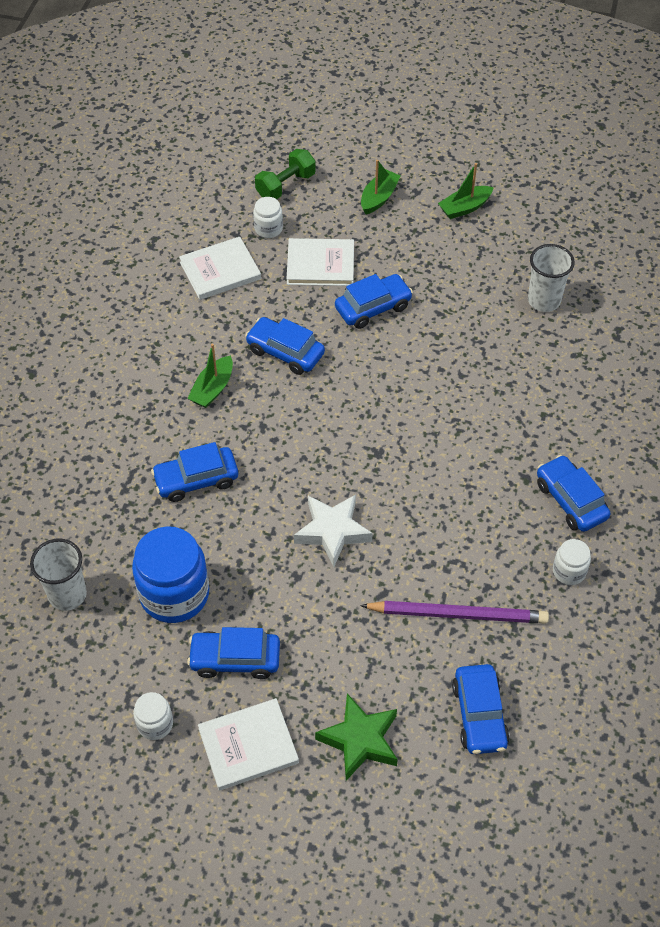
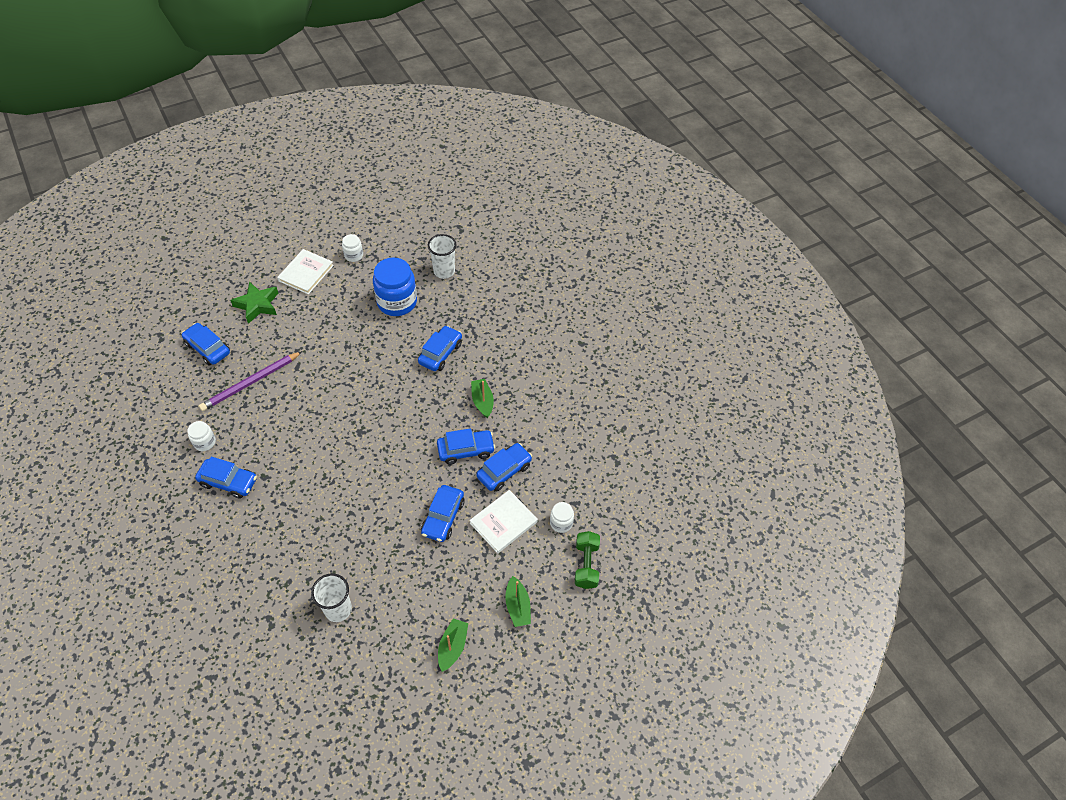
camera: 135 degrees right, 0 degrees up
white book [179,237,261,300] -> none
blue car [187,627,280,679] -> blue car moved to [476,443,532,491]
white star [294,495,373,567] -> none

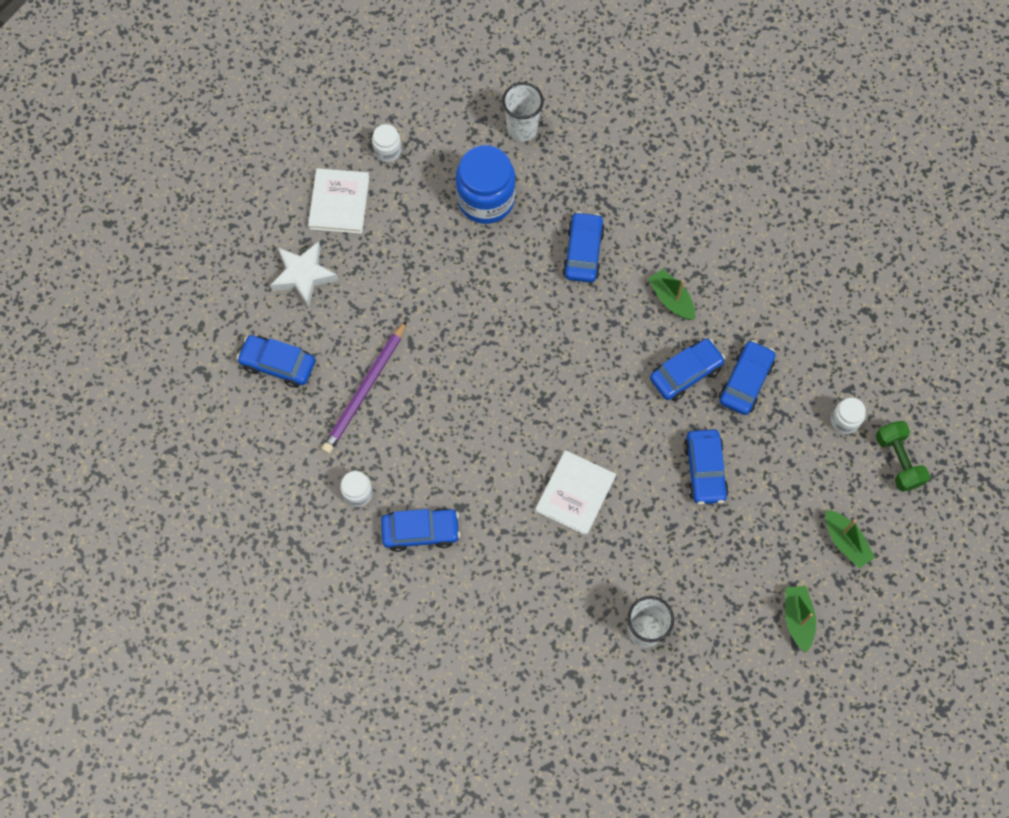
camera: 20 degrees left, 15 degrees up
green star [230,282,278,324] -> white star [270,241,338,308]
white book [469,490,538,553] -> white book moved to [535,450,616,535]

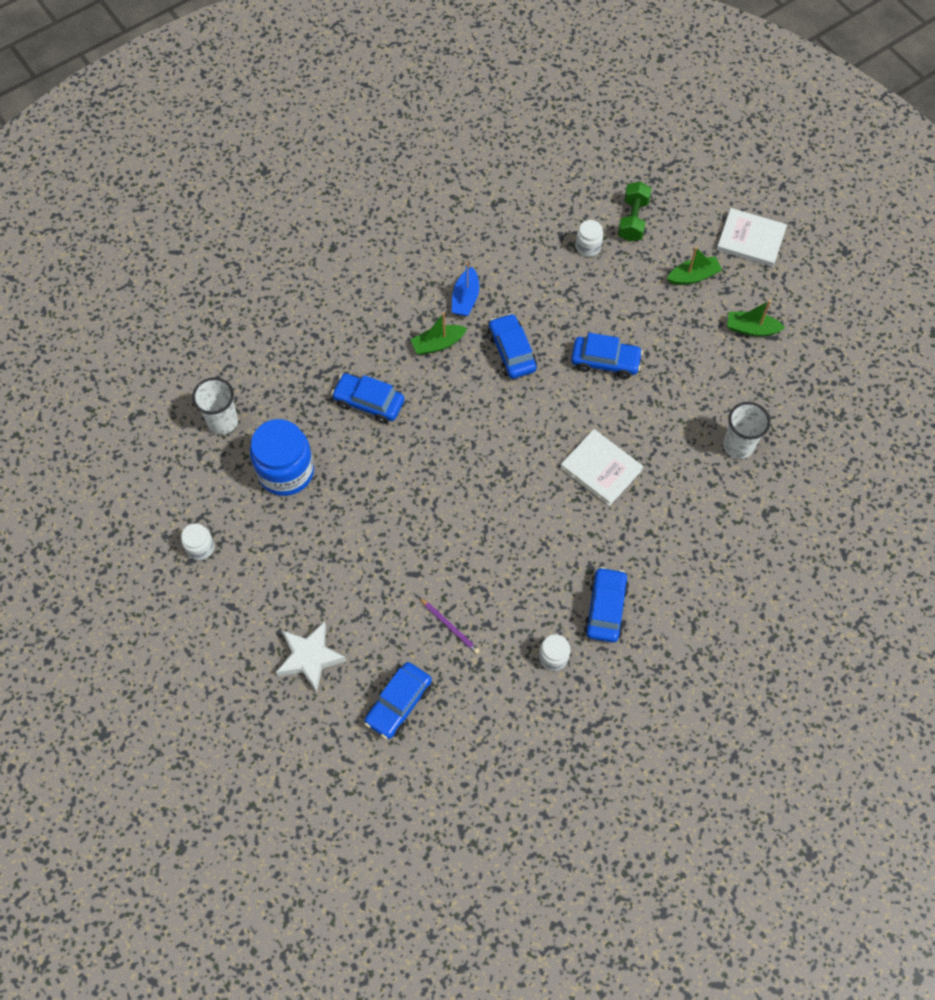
camera: 75 degrees left, 5 degrees down
white book [308,168,370,234] -> white book moved to [716,208,787,267]
purple pencil [321,320,407,454] -> purple pencil [420,598,480,654], size x0.52
blue car [719,340,776,415] -> none
green dumbbell [876,421,930,492] -> green dumbbell turned 75 degrees counterclockwise [618,181,652,242]
none -> blue boat [452,262,480,316]

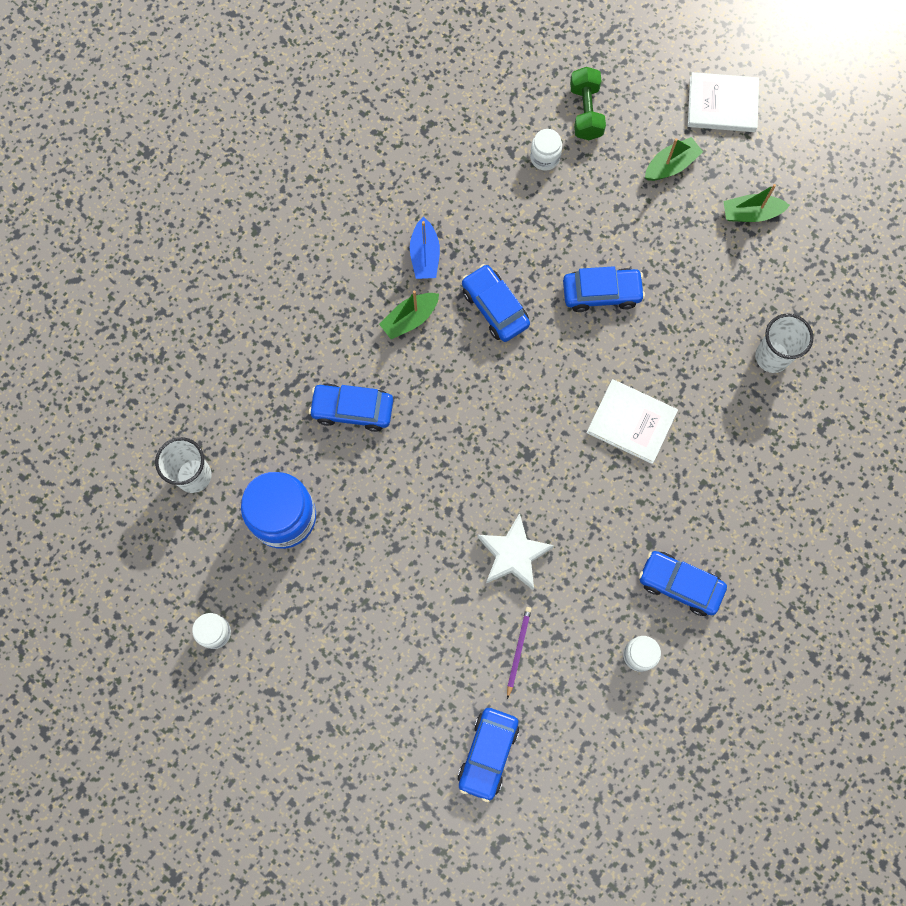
camera: 15 degrees left, 10 degrees up
white star [276,621,346,693] -> white star moved to [478,513,554,590]
purple pencil [420,598,480,654] -> purple pencil turned 105 degrees counterclockwise [507,607,532,699]
blue car [584,567,629,643] -> blue car turned 60 degrees counterclockwise [639,551,727,616]

